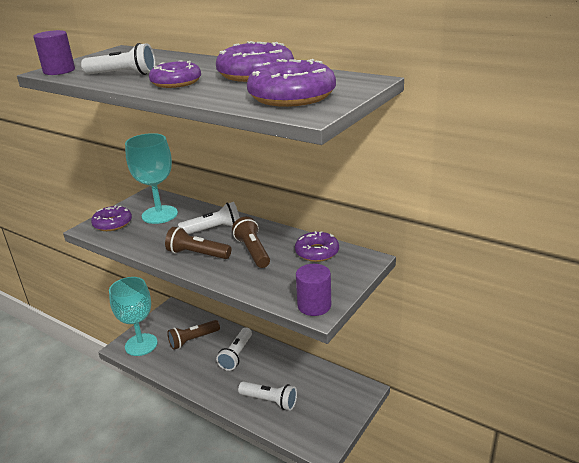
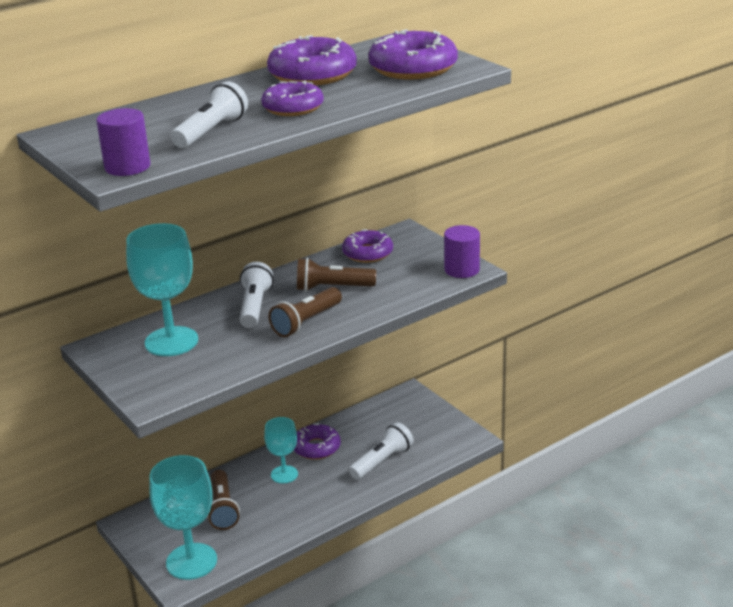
camera: 70 degrees left, 0 degrees up
purple donut [91,205,132,231] -> purple donut moved to [294,423,341,460]
white flashlight [216,327,252,371] -> turquoise goblet [264,417,298,483]

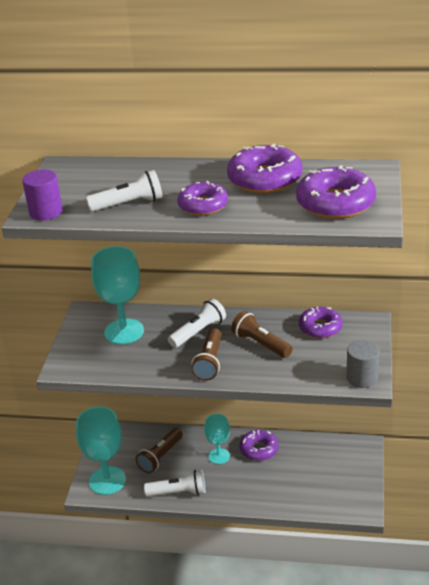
camera: 45 degrees right, 5 degrees up
brown flashlight [268,287,342,337] -> brown flashlight turned 75 degrees counterclockwise [191,328,222,381]
white flashlight [349,422,414,480] -> white flashlight moved to [144,470,205,497]
purple cylinder [444,225,480,278] -> grey cylinder [346,340,380,388]

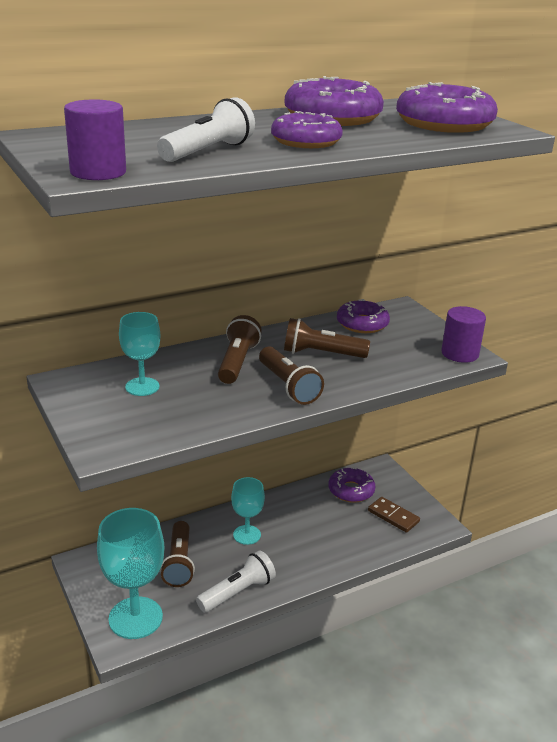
camera: 40 degrees left, 5 degrees down
turquoise goblet [91,246,144,344] -> turquoise goblet [119,312,160,396], size x0.59
white flashlight [168,298,226,348] -> brown flashlight [218,315,262,384]
purple donut [239,430,279,461] -> purple donut moved to [328,467,376,503]
grey cylinder [346,340,380,388] -> purple cylinder [441,306,486,363]
none -> brown domino [368,497,420,533]

